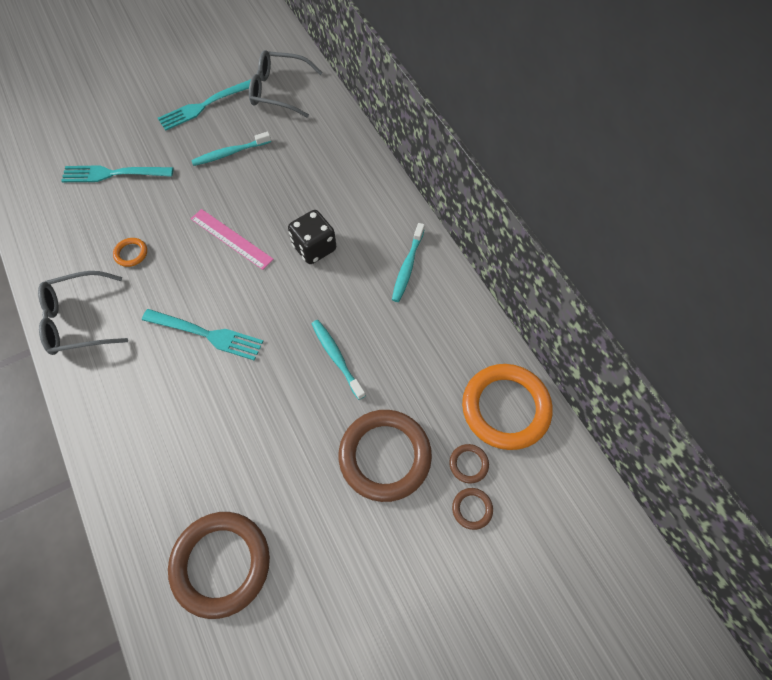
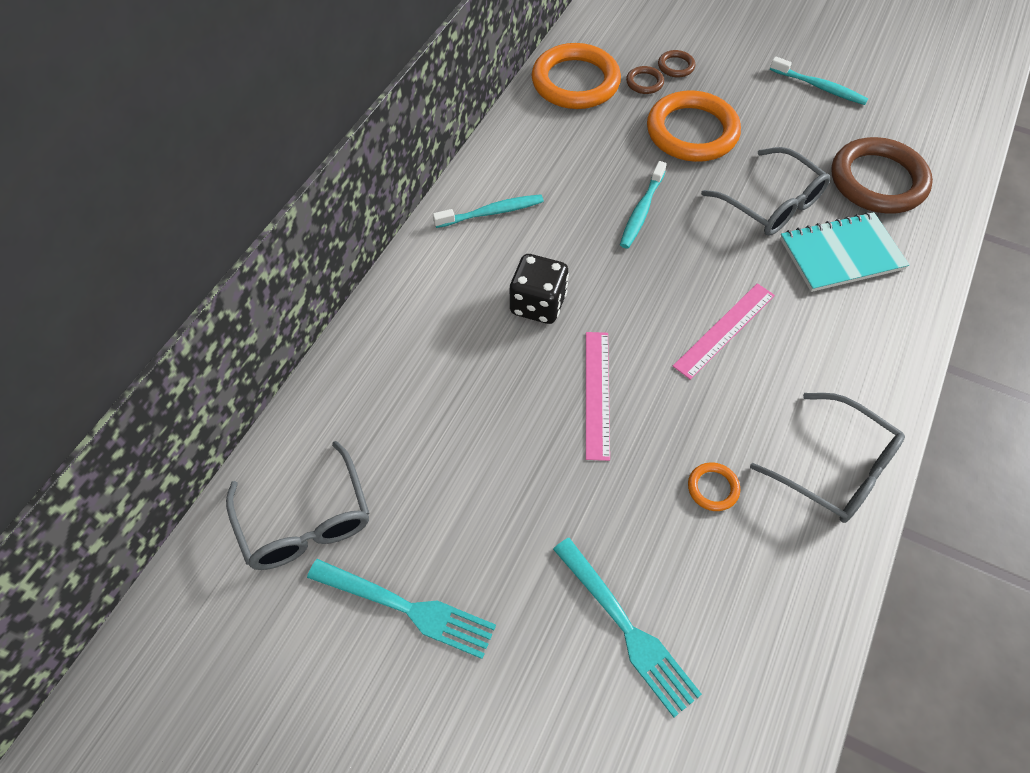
camera: 125 degrees left, 5 degrees down
turquoise fork [142,309,263,361] -> pink ruler [673,283,775,380]
turquoise toothbrush [191,132,271,166] -> turquoise toothbrush moved to [770,56,868,105]
brown ring [339,410,432,502] -> orange ring [647,90,741,162]
none -> grey glasses [701,147,830,235]
none -> turquoise notebook [780,212,909,292]

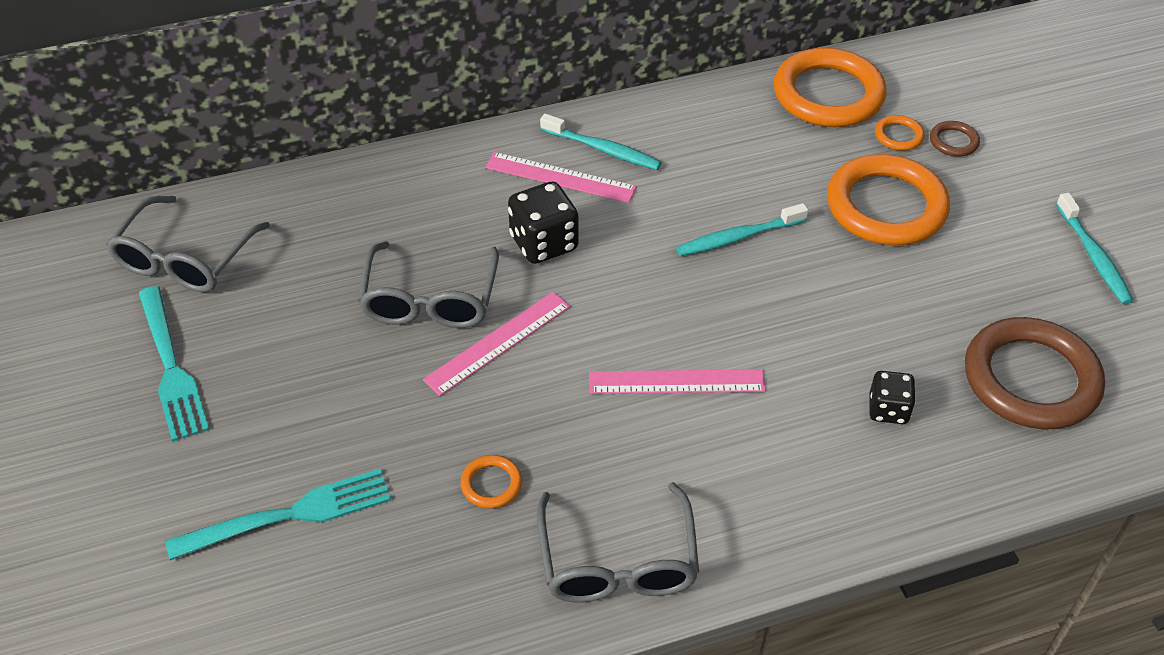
camera: 45 degrees right, 10 degrees down
turquoise fork [553,538,702,717] -> turquoise fork turned 120 degrees counterclockwise [166,469,391,560]
brown ring [626,66,664,94] -> orange ring [875,115,924,151]
grey glasses [701,147,830,235] -> grey glasses moved to [358,241,499,328]
turquoise notebook [780,212,909,292] -> black dice [869,371,916,424]
none -> pink ruler [485,152,637,203]

